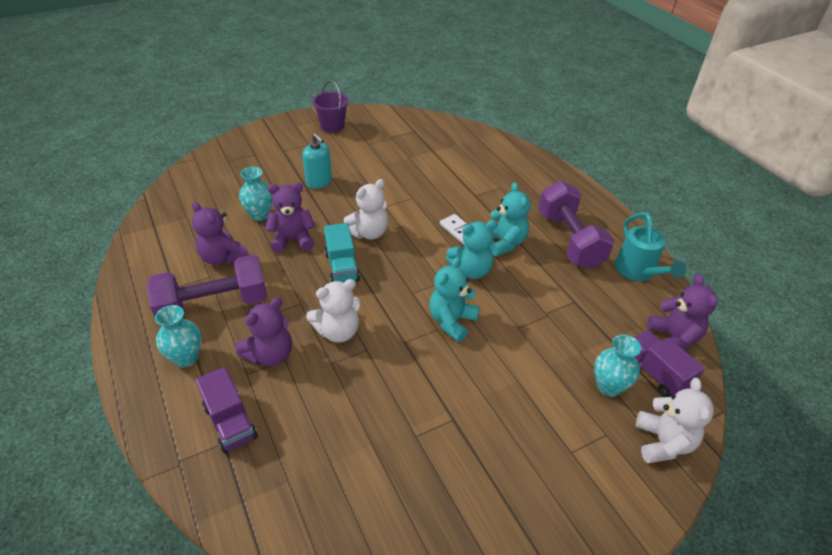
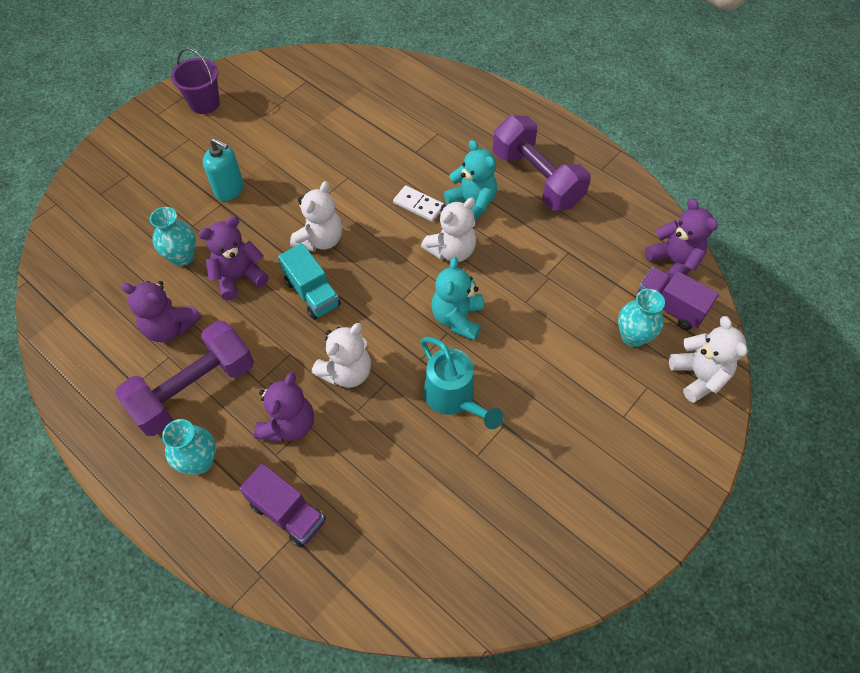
camera: 20 degrees left, 15 degrees up
turquoise teddy bear [446,220,497,279] -> white teddy bear [421,198,476,262]
turquoise watering can [615,212,686,281] -> turquoise watering can moved to [421,337,504,429]

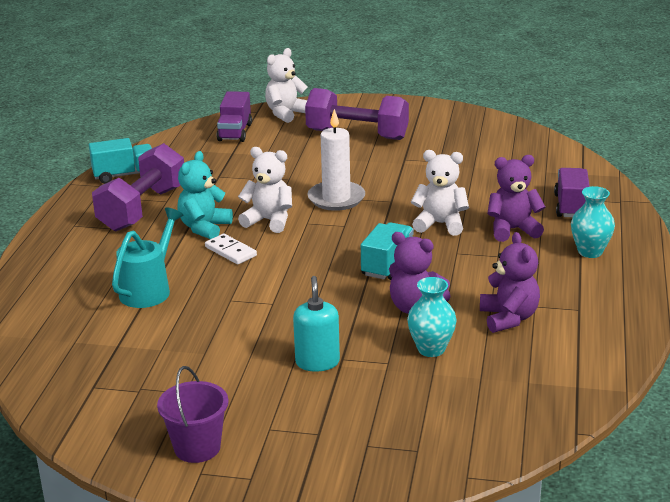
camera: 120 degrees left, 30 degrees down
purple dumbbell [115,321,254,436] -> purple dumbbell moved to [305,88,409,140]
white teddy bear [290,181,342,252] -> none
white domino [393,185,444,222] -> white domino turned 45 degrees counterclockwise [205,234,257,264]
turquoise watering can [421,337,504,429] -> turquoise watering can moved to [112,208,184,308]
turquoise teddy bear [431,257,484,341] -> white candle [308,109,365,211]
turquoise vase [618,289,665,347] -> none
purple teddy bear [645,198,718,283] -> none
none -> turquoise truck [89,138,152,184]

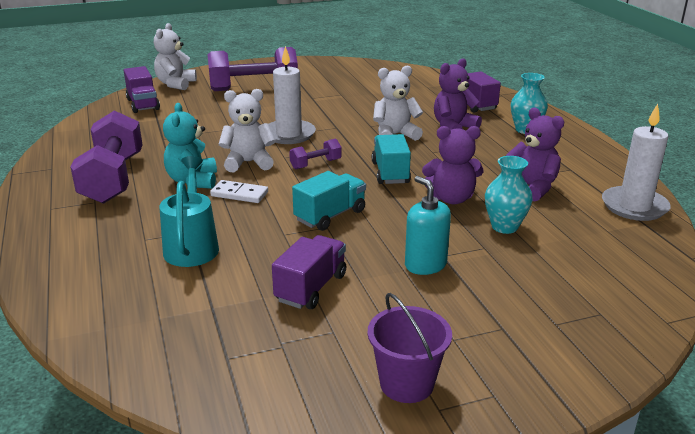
camera: 30 degrees left, 0 degrees up
turquoise truck [89,138,152,184] -> turquoise truck moved to [292,171,366,231]
none -> purple truck [272,235,347,309]
none -> purple dumbbell [289,139,342,169]
none -> white candle [602,104,671,221]

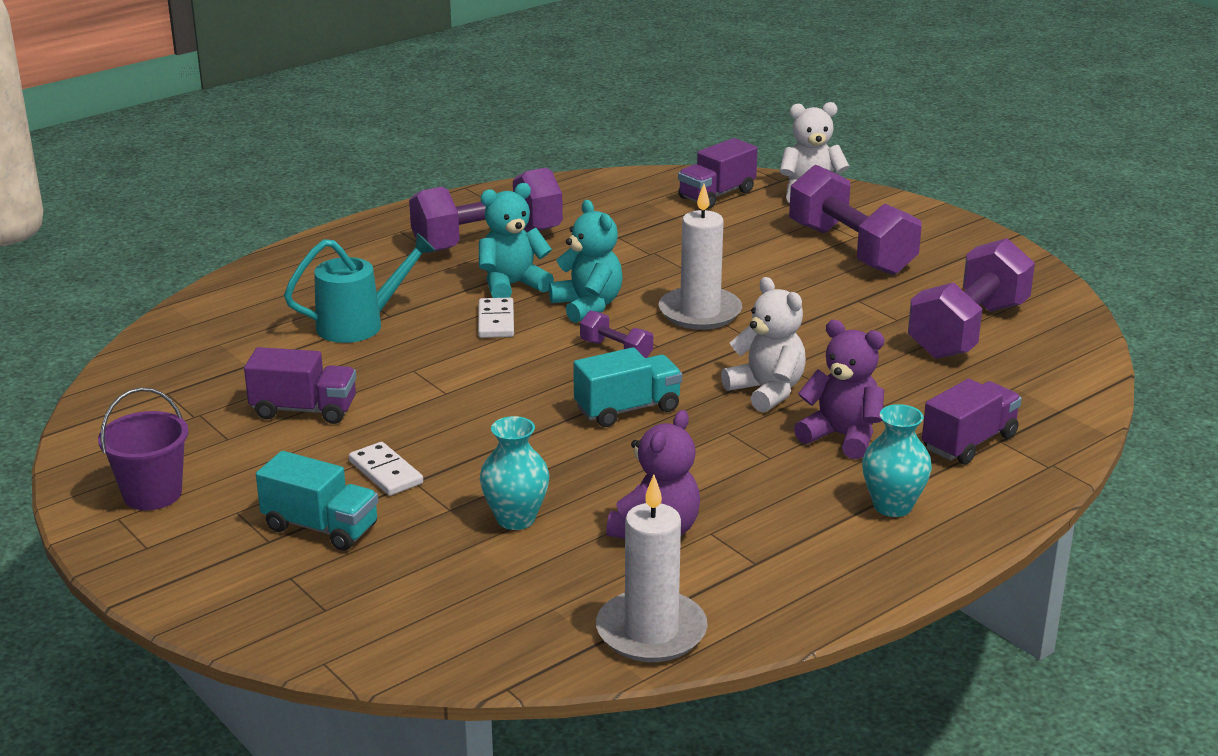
camera: 70 degrees right, 0 degrees up
white teddy bear [219,89,276,172] -> turquoise teddy bear [549,200,623,323]
turquoise truck [292,171,366,231] -> turquoise truck moved to [256,451,378,551]
turquoise soap dispenser [405,176,451,275] -> white domino [349,442,423,496]
purple teddy bear [422,126,483,204] -> none
none -> purple dumbbell [908,238,1035,359]

